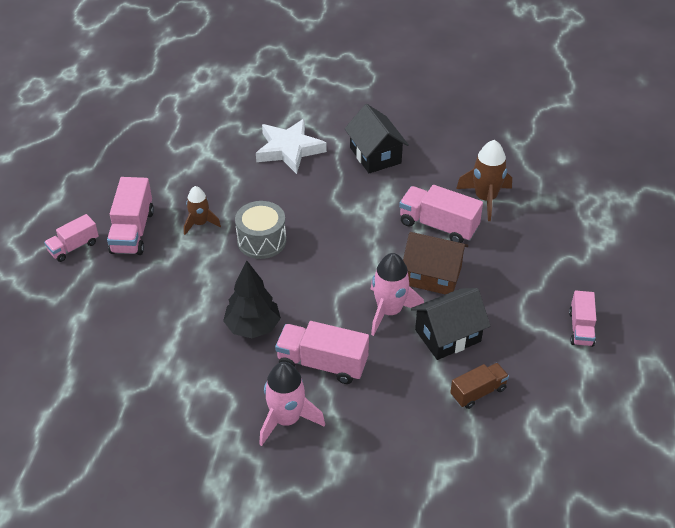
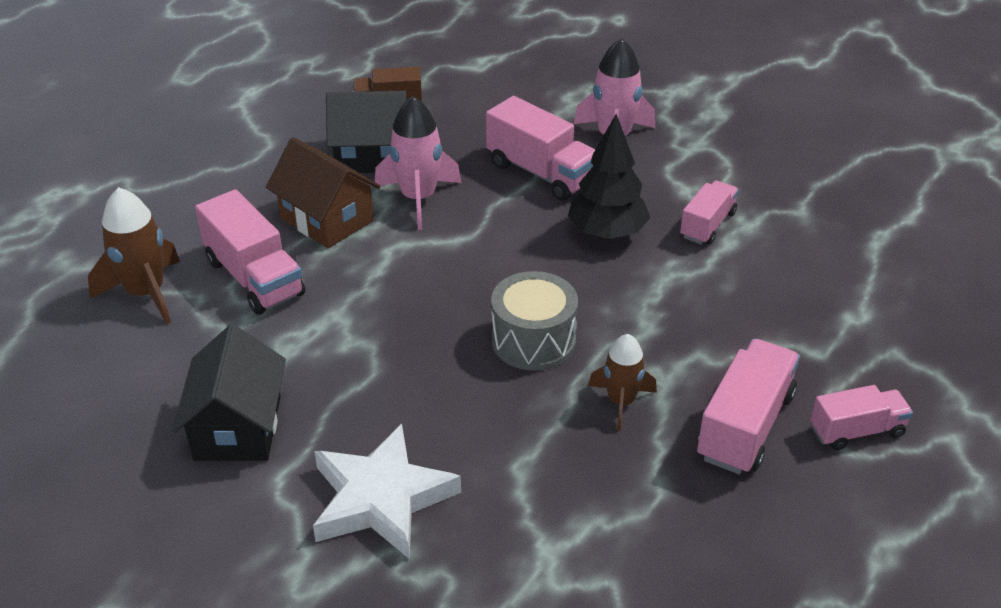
camera: 155 degrees left, 5 degrees down
pink truck [569,291,596,347] -> pink truck moved to [680,181,739,245]

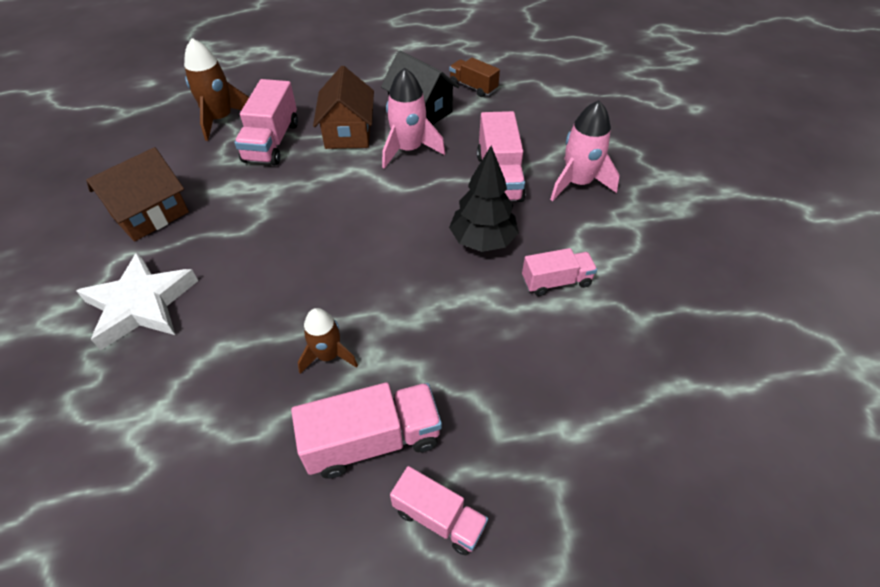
camera: 45 degrees right, 10 degrees up
black house [172,325,286,461] -> brown house [86,147,189,241]
grey drum [491,271,578,371] -> none

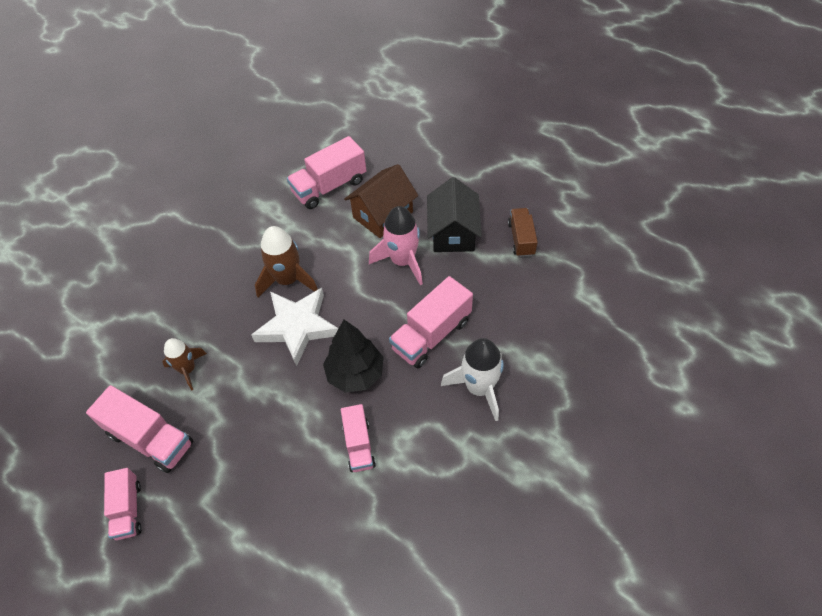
camera: 50 degrees right, 5 degrees up
white star [76,251,198,350] -> white star moved to [251,288,338,366]
brown house [86,147,189,241] -> none
brown rocket [184,38,249,141] -> brown rocket moved to [255,226,318,297]
pink truck [522,248,597,296] -> pink truck turned 45 degrees clockwise [341,404,376,472]
pink rocket [550,100,620,201] -> white rocket [441,338,504,421]

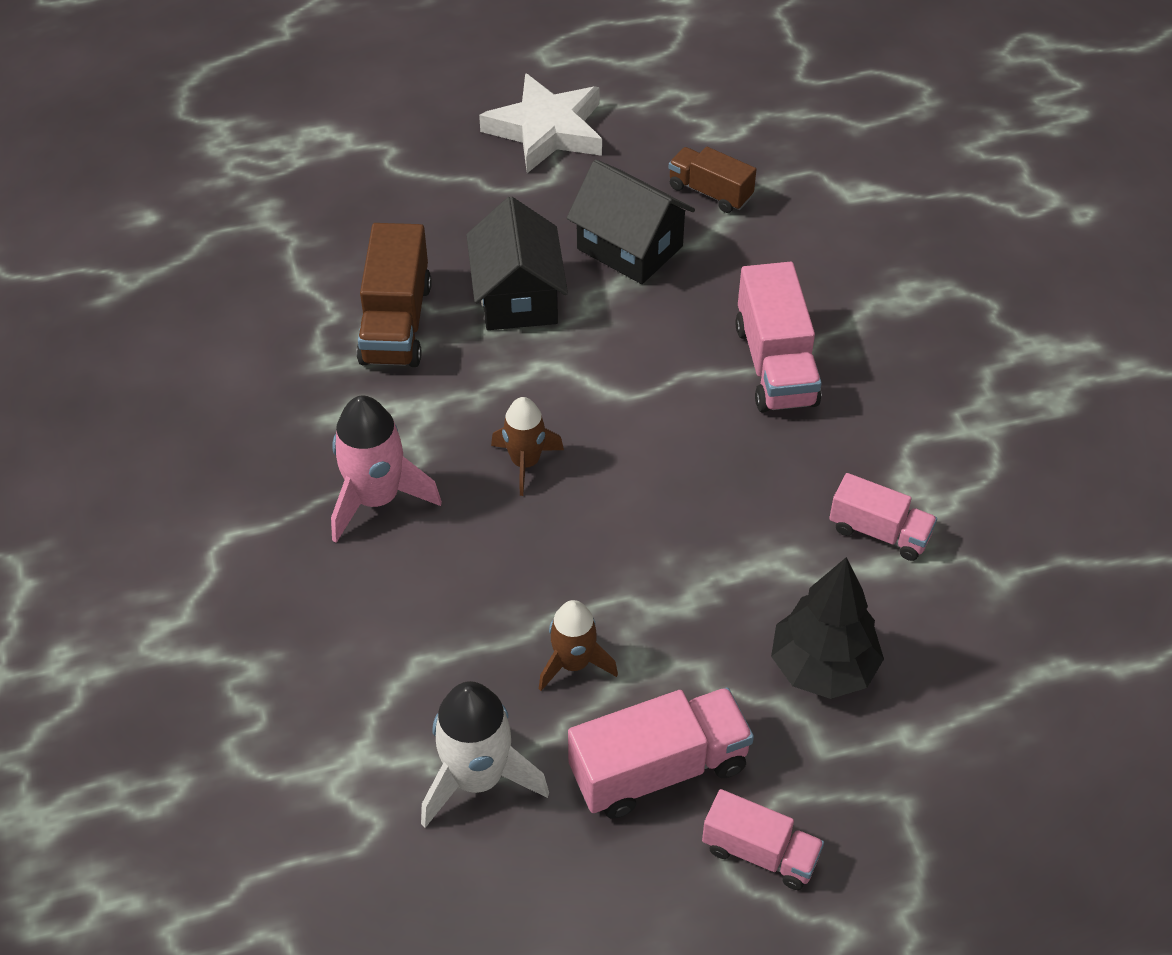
camera: 55 degrees left, 5 degrees down
white star [251,288,338,366] -> white star moved to [479,73,602,173]
brown rocket [255,226,318,297] -> brown rocket [491,397,564,496], size x0.65
pink truck [287,136,367,209] -> brown truck [357,223,432,367]
black tree [323,319,384,393] -> black tree moved to [771,557,884,699]
brown house [344,164,418,238] -> black house [466,197,568,330]
pink rocket [369,206,423,285] -> pink rocket moved to [331,396,442,543]
white rocket [441,338,504,421] -> white rocket moved to [421,681,549,828]

